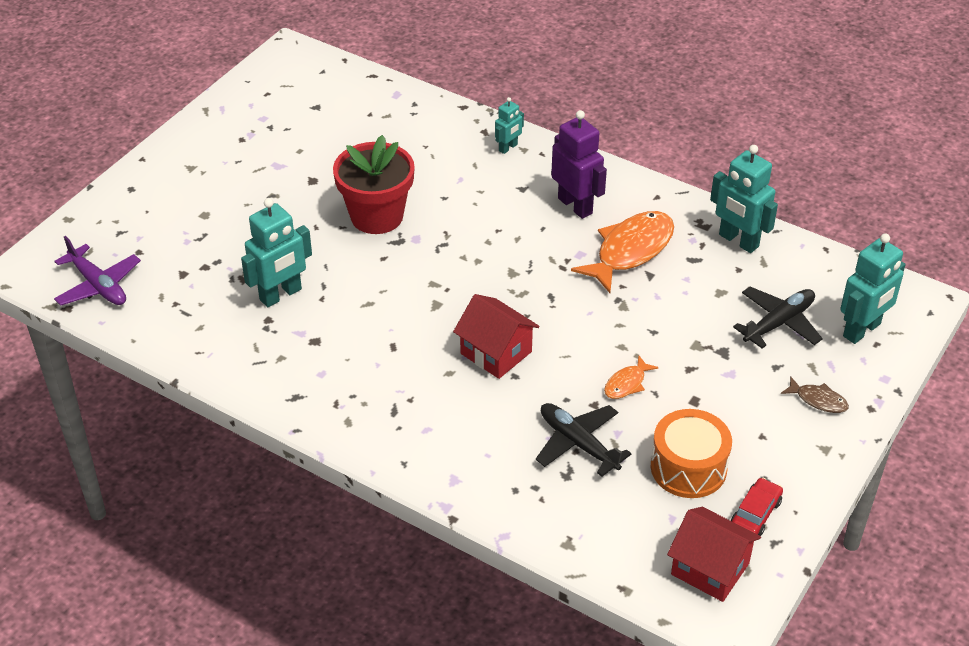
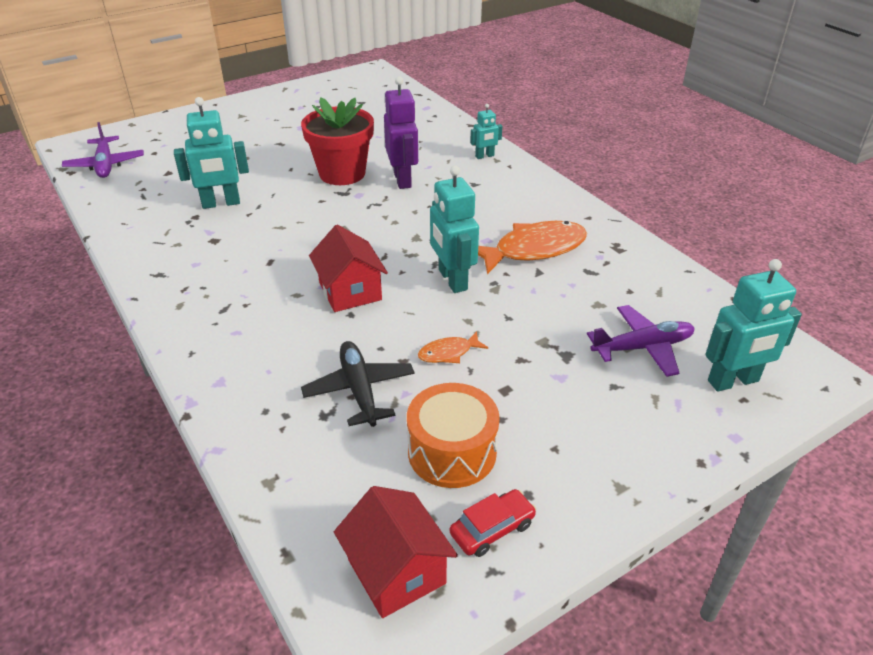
camera: 25 degrees right, 5 degrees down
purple robot [551,110,607,219] -> purple robot moved to [384,76,418,189]
turquoise robot [710,145,778,253] -> turquoise robot moved to [430,166,479,293]
black plane [733,287,823,348] -> purple plane [587,305,695,377]
brown fish [781,376,849,413] -> none

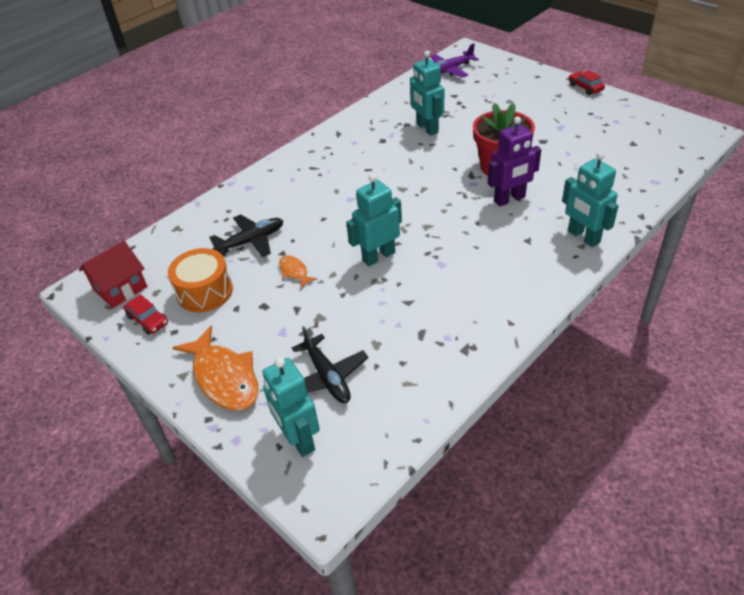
camera: 80 degrees right, 5 degrees up
red house [309,225,388,312] -> none
turquoise robot [470,104,502,159] -> turquoise robot [562,152,619,247], size x1.83
orange fish [478,221,587,274] -> orange fish moved to [172,325,259,411]
purple plane [587,305,695,377] -> black plane [292,326,368,403]
none -> red car [569,70,605,95]

